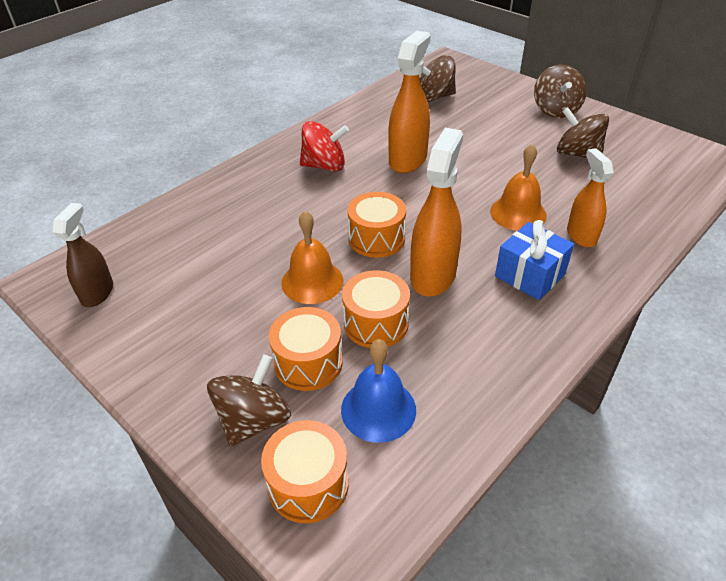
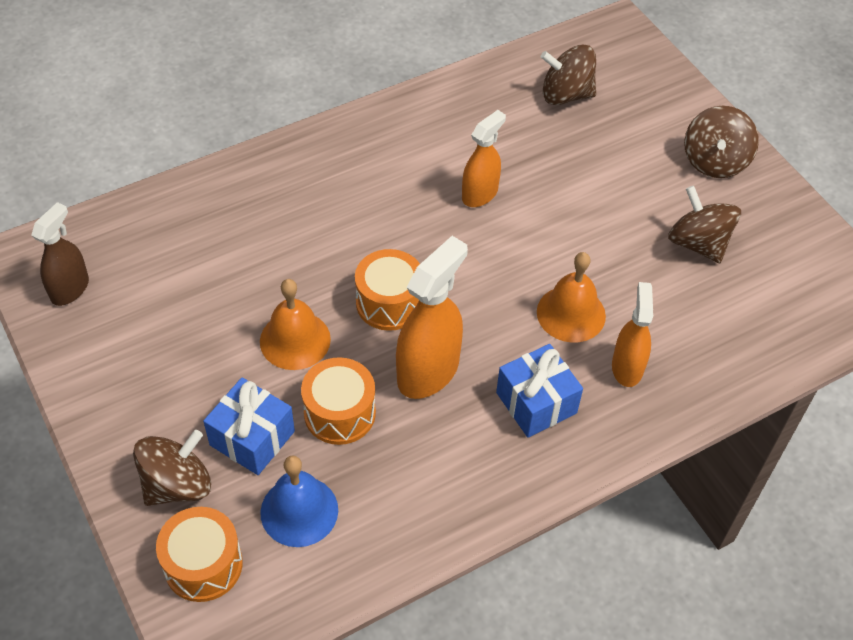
camera: 15 degrees right, 10 degrees up
orange drum [269,307,343,391] -> blue gift [203,377,295,475]
red spinning top [300,121,349,172] -> none
orange spray bottle [388,31,430,173] -> orange spray bottle [462,110,506,207], size x0.64

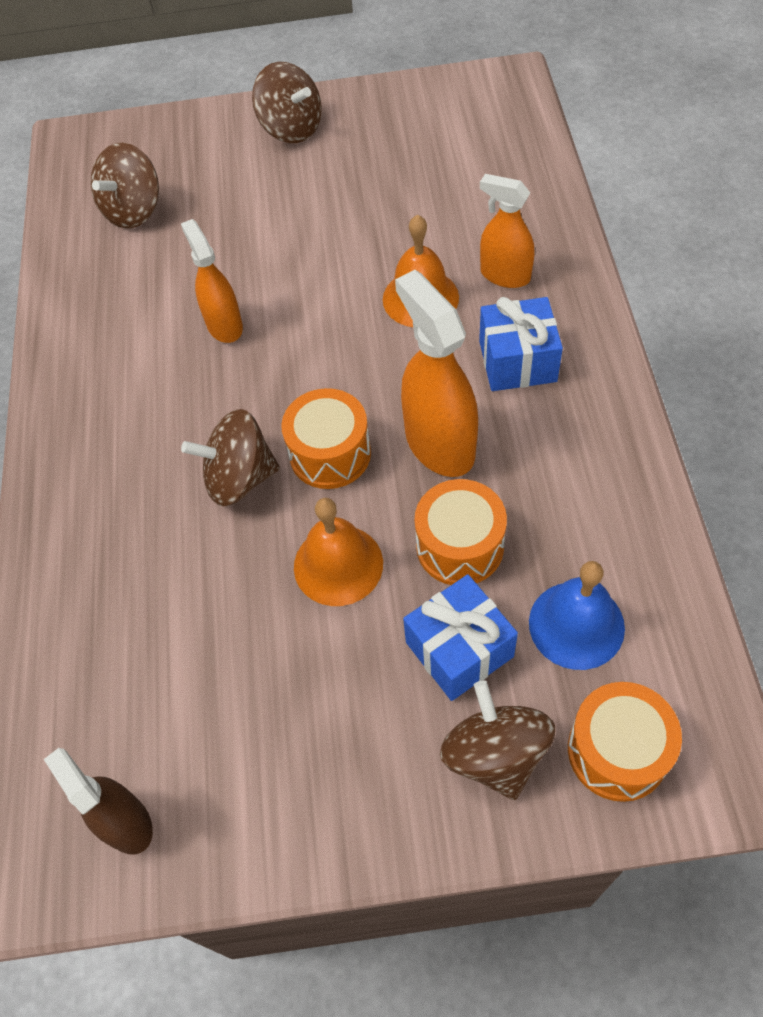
camera: 60 degrees left, 5 degrees up
brown spinning top [668,186,741,263] -> brown spinning top moved to [181,409,280,506]

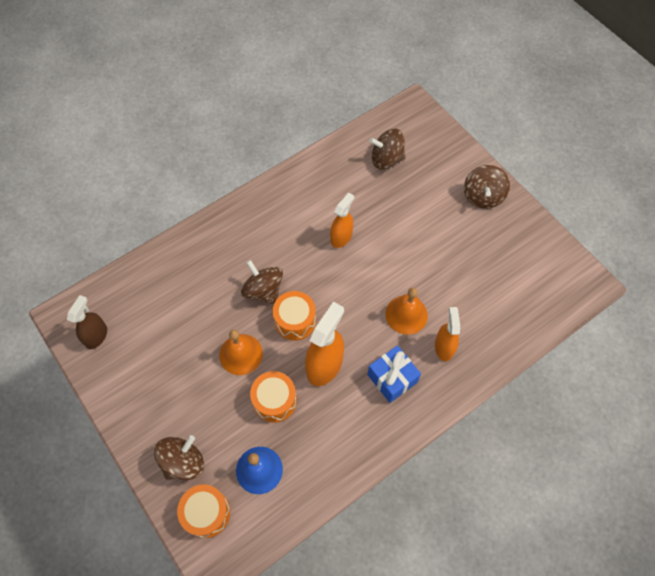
camera: 55 degrees right, 5 degrees up
blue gift [403,574,518,701] -> none

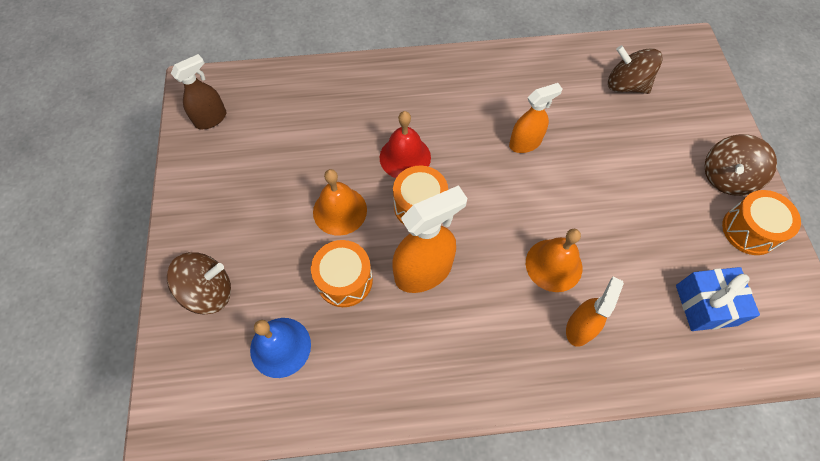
camera: 30 degrees right, 0 degrees up
orange drum [177,484,230,538] -> orange drum moved to [722,190,801,255]
brown spinning top [241,260,283,304] -> red bell [380,111,431,178]
blue gift [368,345,421,403] -> blue gift moved to [676,267,760,331]

